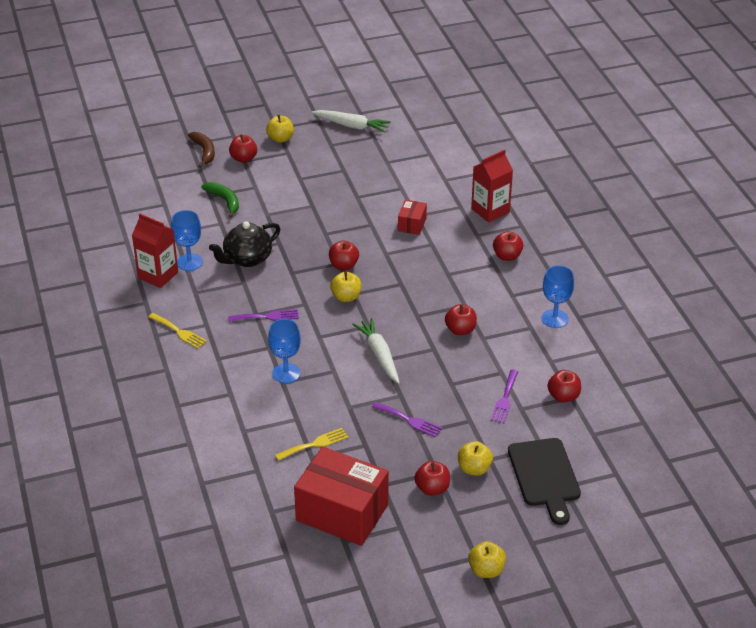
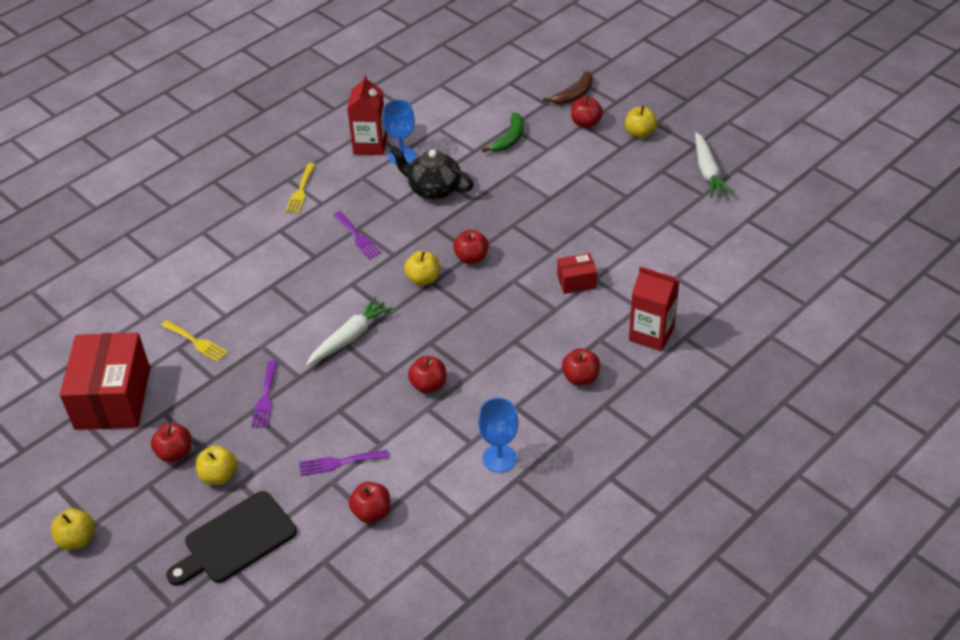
camera: 65 degrees right, 5 degrees up
blue goblet [268,319,301,383] -> none

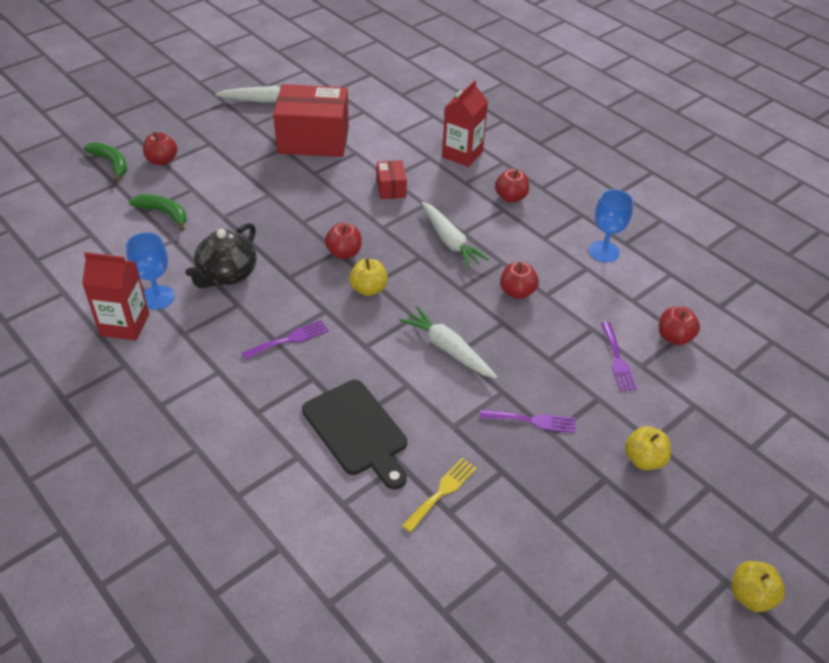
camera: 90 degrees left, 0 degrees up
red box [60,333,150,430] -> red box moved to [273,84,349,157]
red apple [151,423,191,462] -> none
black cutting board [166,491,297,586] -> black cutting board moved to [302,380,407,489]
yellow fork [285,163,315,214] -> none
brown banana [543,71,593,105] -> green banana [84,142,127,182]
yellow apple [625,106,657,138] -> none
none -> white carrot [421,202,489,268]

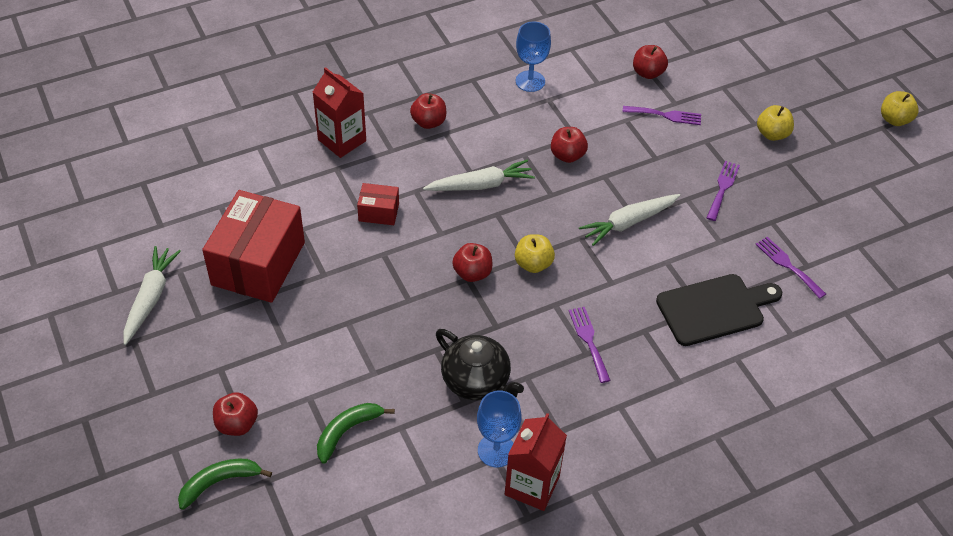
camera: 75 degrees left, 5 degrees up
yellow fork [402,458,477,533] -> purple fork [755,237,826,299]

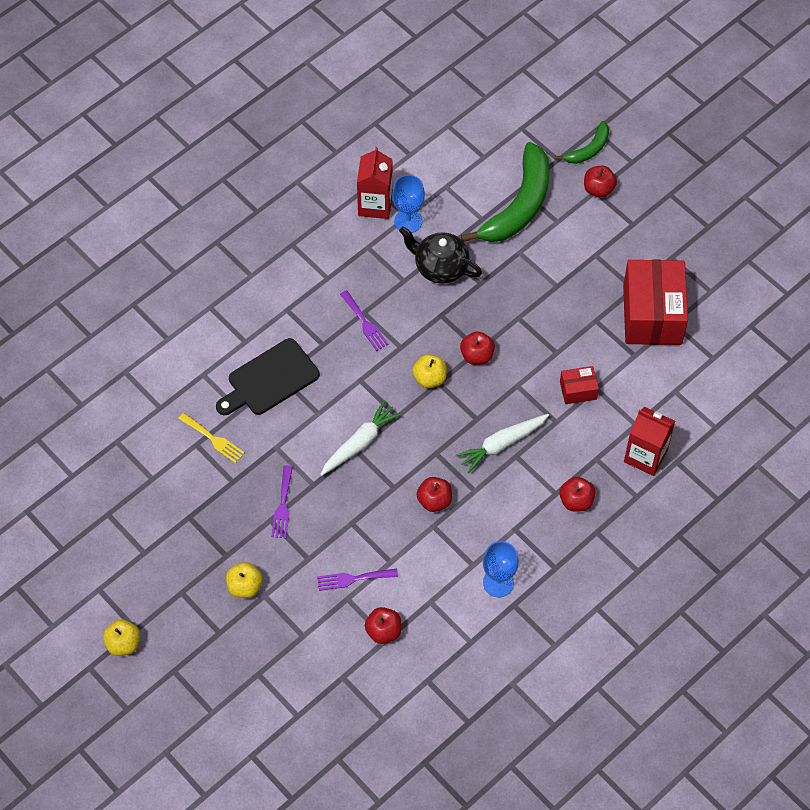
camera: 165 degrees right, 10 degrees up
white carrot [123,246,181,345] -> none
green banana [317,403,395,464] -> green banana [461,142,550,242], size x2.00
purple fork [755,237,826,299] -> yellow fork [178,413,245,464]

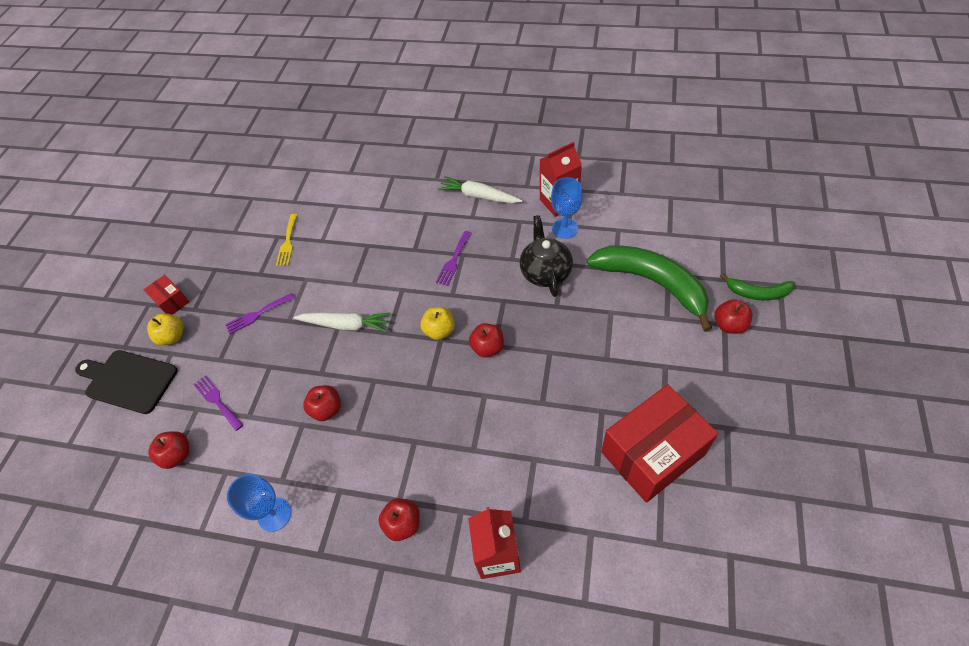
camera: 60 degrees right, 5 degrees down
yellow apple [103,619,140,656] -> none
black cutting board [216,338,320,415] -> black cutting board moved to [75,350,178,414]
white carrot [456,414,549,473] -> white carrot moved to [437,176,522,203]
green banana [461,142,550,242] -> green banana turned 135 degrees counterclockwise [587,245,712,332]
red box [560,366,599,404] -> red box moved to [144,275,189,315]

